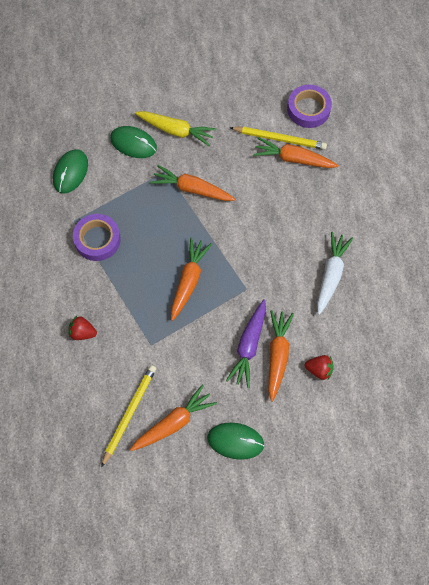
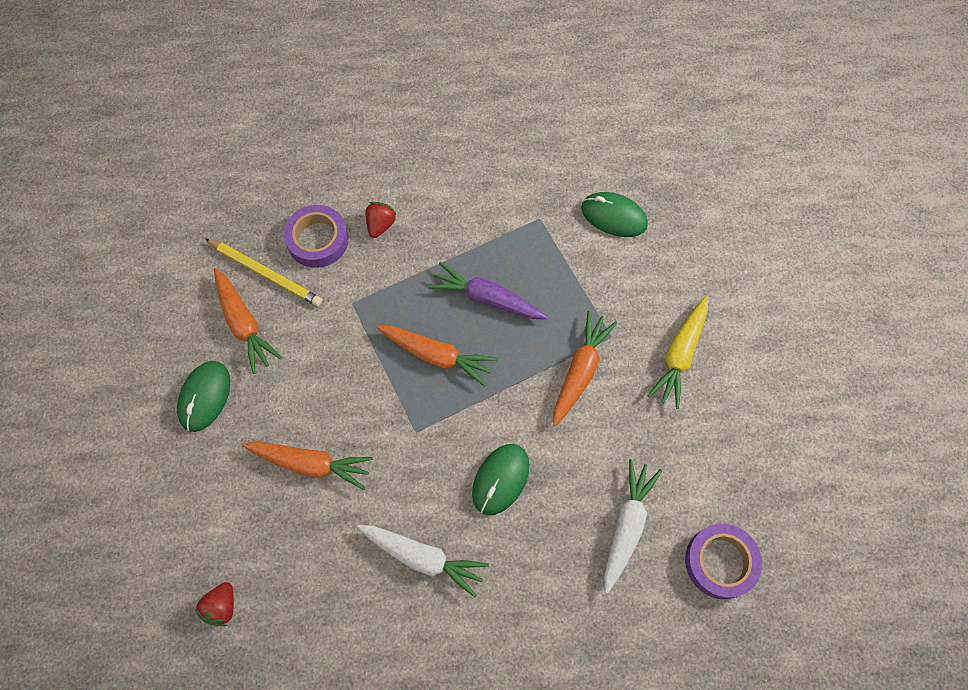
camera: 95 degrees right, 0 degrees up
purple tape [73,214,121,261] -> purple tape moved to [284,205,349,268]
green mouse [110,126,157,158] -> green mouse moved to [472,444,529,515]
purple carrot [226,299,266,388] -> purple carrot moved to [428,262,547,319]
yellow pencil [230,127,327,150] -> none
orange carrot [253,137,339,168] -> white carrot [604,459,662,594]
red strawberry [305,355,334,380] -> red strawberry moved to [195,582,234,626]

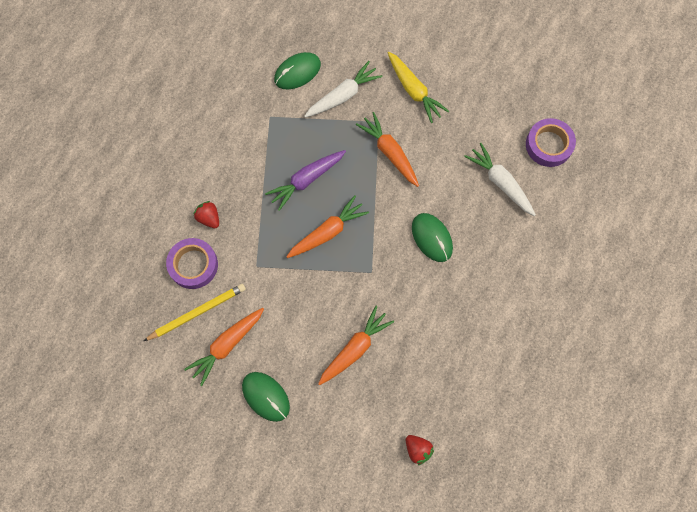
camera: 60 degrees left, 5 degrees up
orange carrot [214,268,282,374] -> orange carrot turned 135 degrees clockwise [184,308,264,386]
white carrot [357,525,489,598] -> white carrot moved to [304,61,382,118]

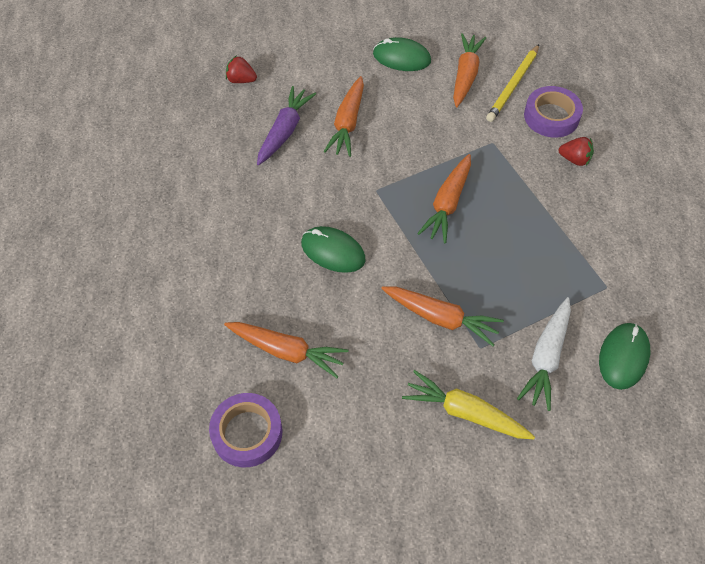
camera: 150 degrees right, 15 degrees down
purple carrot [265,150,346,211] -> purple carrot moved to [257,86,316,165]
white carrot [464,143,536,216] -> orange carrot [224,322,349,378]

